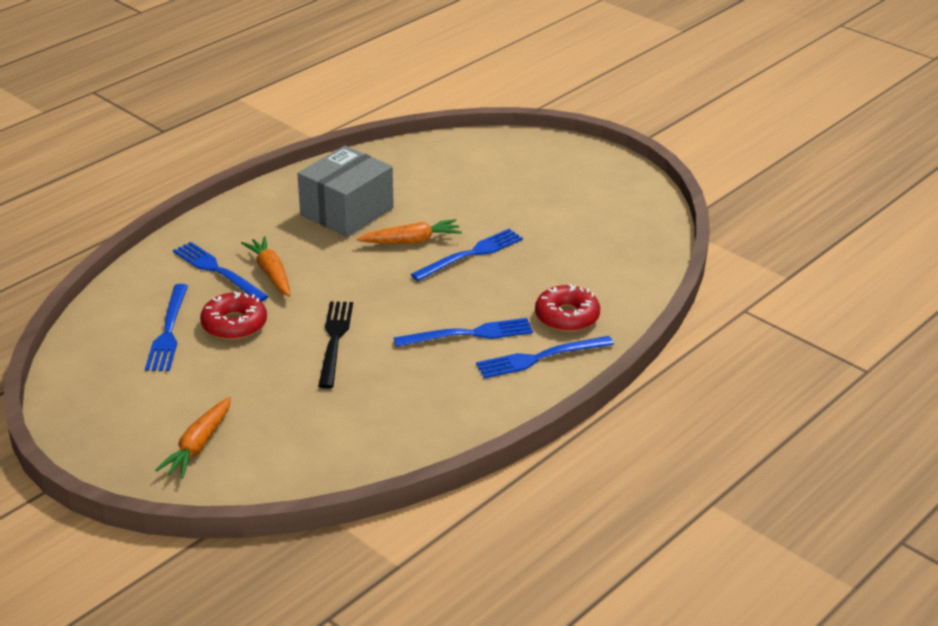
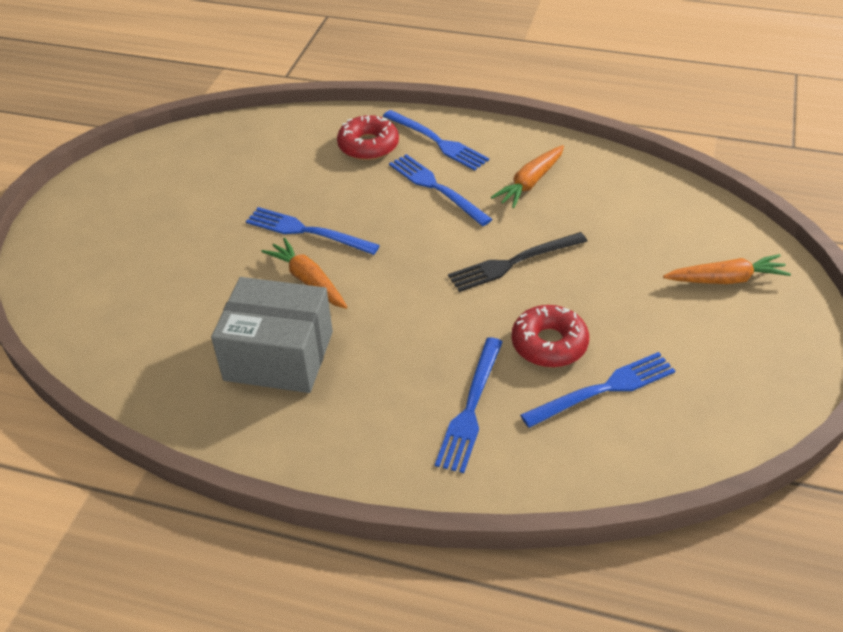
camera: 115 degrees left, 10 degrees up
orange carrot [241,236,290,297] -> orange carrot moved to [491,145,564,208]

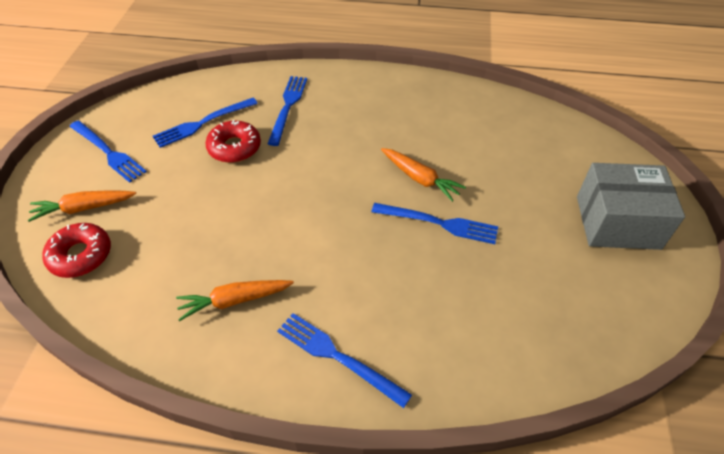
camera: 170 degrees right, 5 degrees up
grey box [211,277,333,393] -> grey box moved to [577,163,685,250]
red donut [337,115,399,160] -> red donut moved to [42,223,111,278]
blue fork [389,154,492,226] -> blue fork moved to [69,120,147,183]
black fork [448,232,588,292] -> none
orange carrot [491,145,564,208] -> orange carrot turned 135 degrees counterclockwise [176,280,294,321]

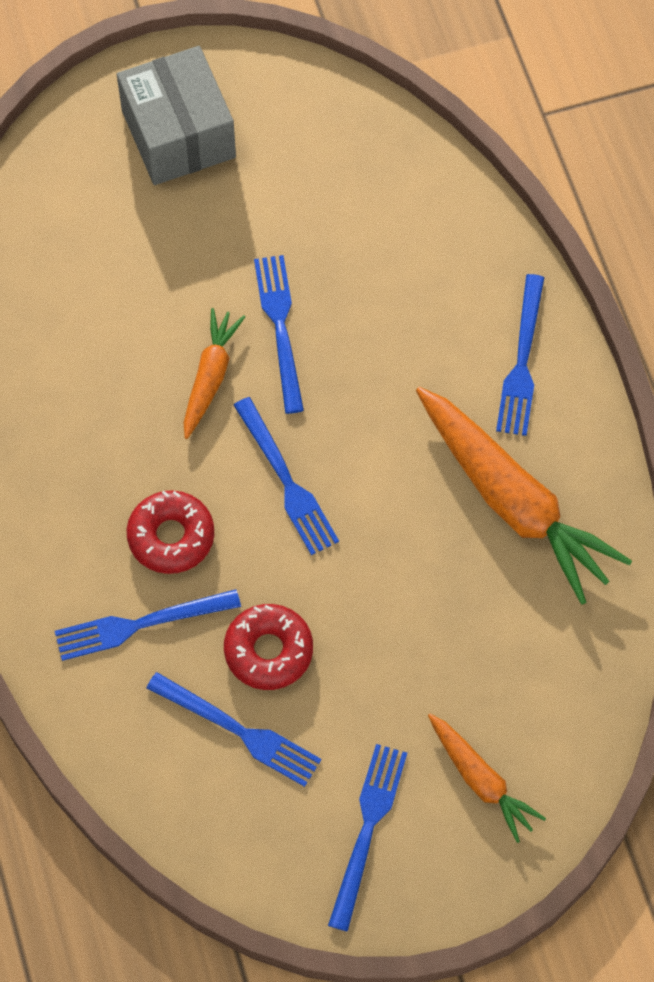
camera: 115 degrees left, 15 degrees up
red donut [42,223,111,278] -> red donut moved to [127,490,214,574]
orange carrot [176,280,294,321] -> orange carrot [416,387,632,605], size x1.87
none -> blue fork [233,397,339,555]

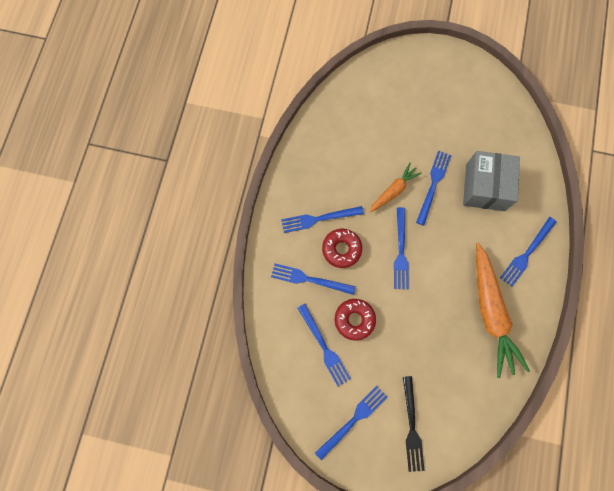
camera: 30 degrees right, 10 degrees up
grey box [117,46,236,185] -> grey box moved to [463,151,520,211]
orange carrot [428,714,546,843] -> black fork [403,376,425,472]
none -> blue fork [281,206,364,233]

